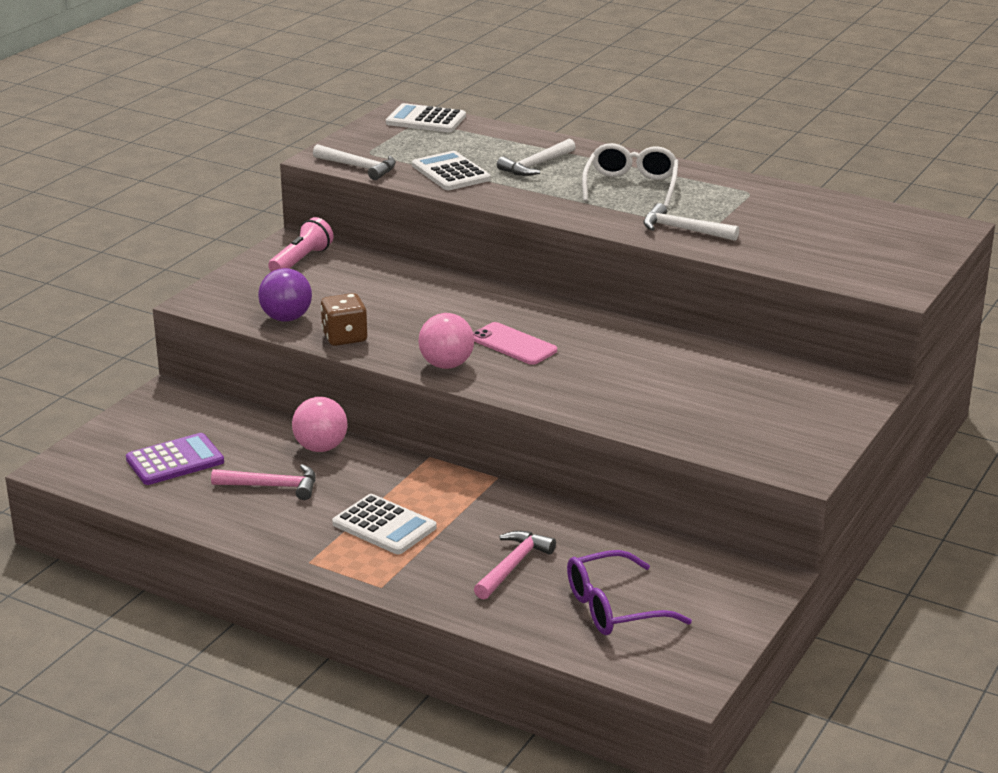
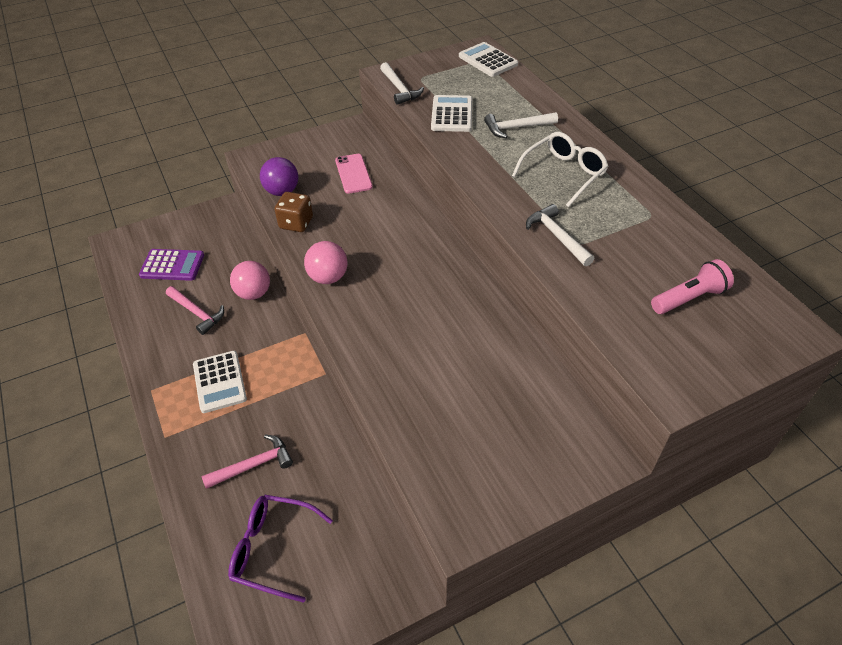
camera: 35 degrees right, 20 degrees up
pink flashlight [268,217,333,272] -> pink flashlight moved to [651,259,734,314]
pink phone [473,322,557,365] -> pink phone moved to [335,154,373,194]

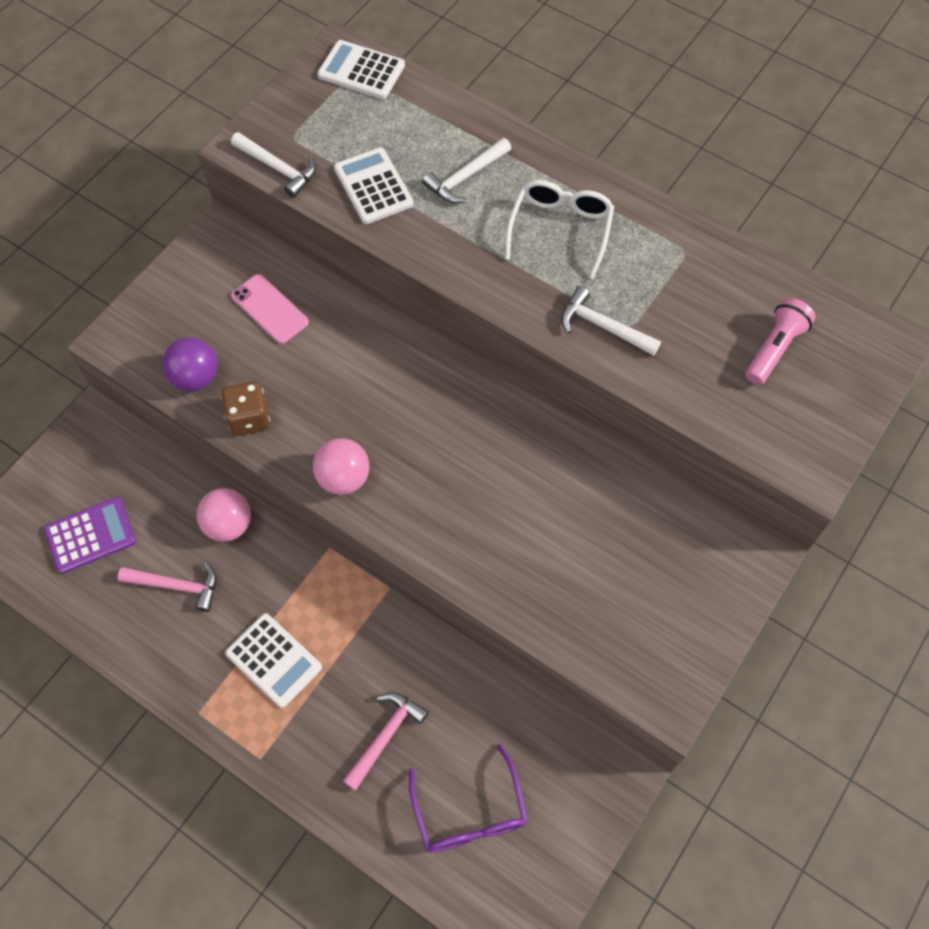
camera: 30 degrees left, 15 degrees up
purple glasses [228,495,333,603] -> purple glasses turned 90 degrees counterclockwise [409,744,528,852]

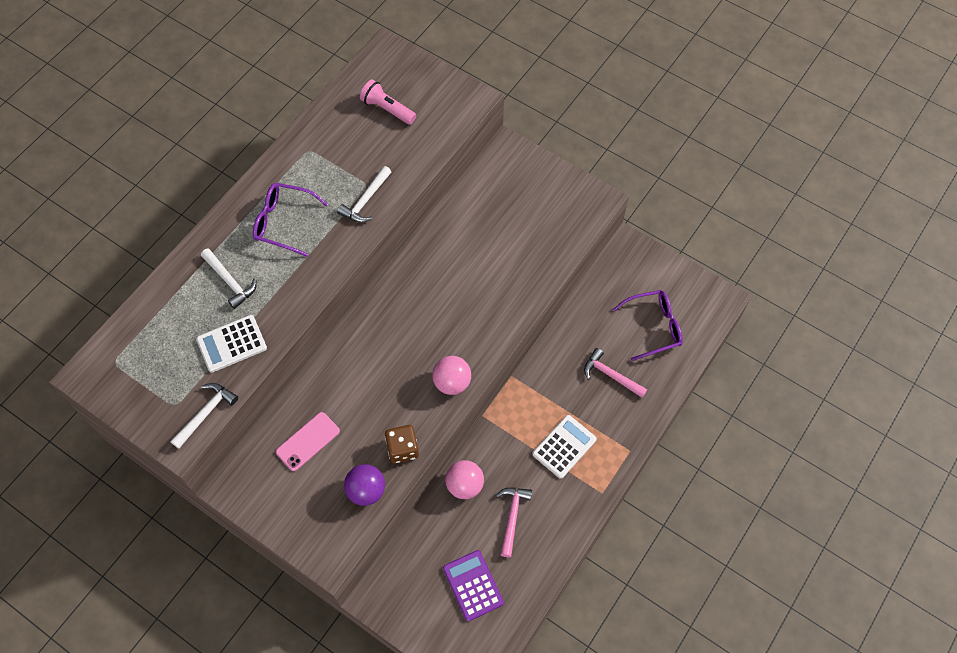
camera: 90 degrees left, 0 degrees up
white calculator [317,40,405,99] -> none
white glasses [505,180,614,279] -> purple glasses [253,183,328,257]

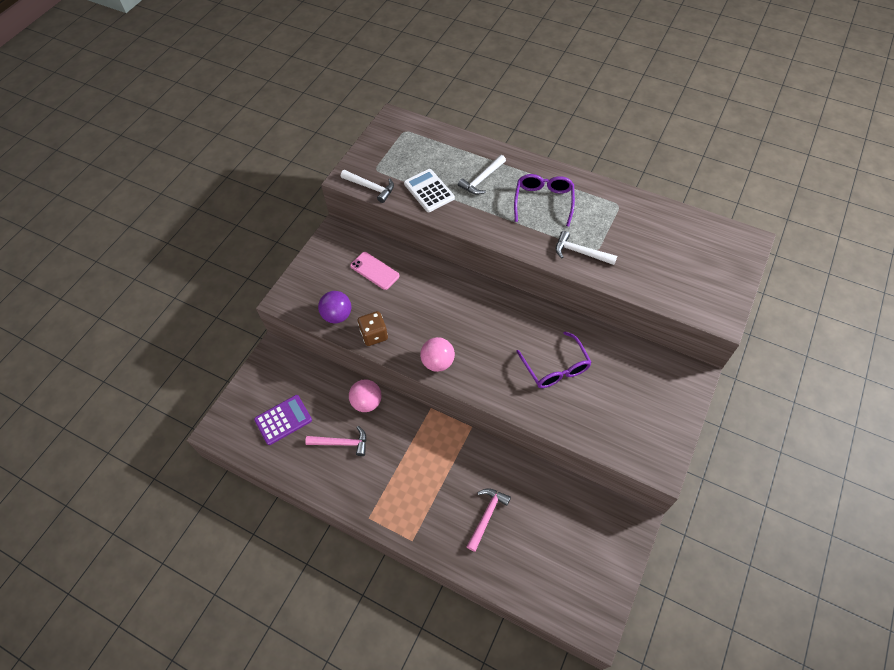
camera: 85 degrees right, 5 degrees down
pink flashlight [360,79,416,125] -> none
white calculator [532,415,597,479] -> none
purple glasses [613,290,683,361] -> purple glasses moved to [516,332,592,388]

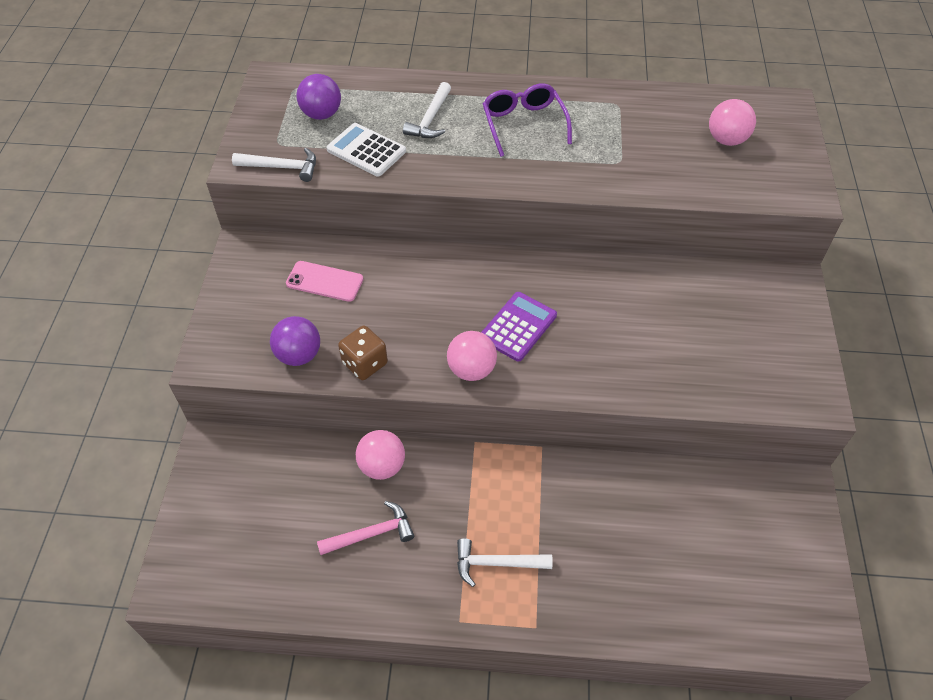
camera: 25 degrees left, 5 degrees down
purple calculator [254,395,312,445] -> purple calculator moved to [481,292,557,362]
pink hammer [466,488,511,552] -> none
purple glasses [516,332,592,388] -> none
white hammer [556,231,617,265] -> white hammer moved to [457,538,553,587]
none -> purple ball [296,74,341,120]
none -> pink ball [709,99,756,146]

